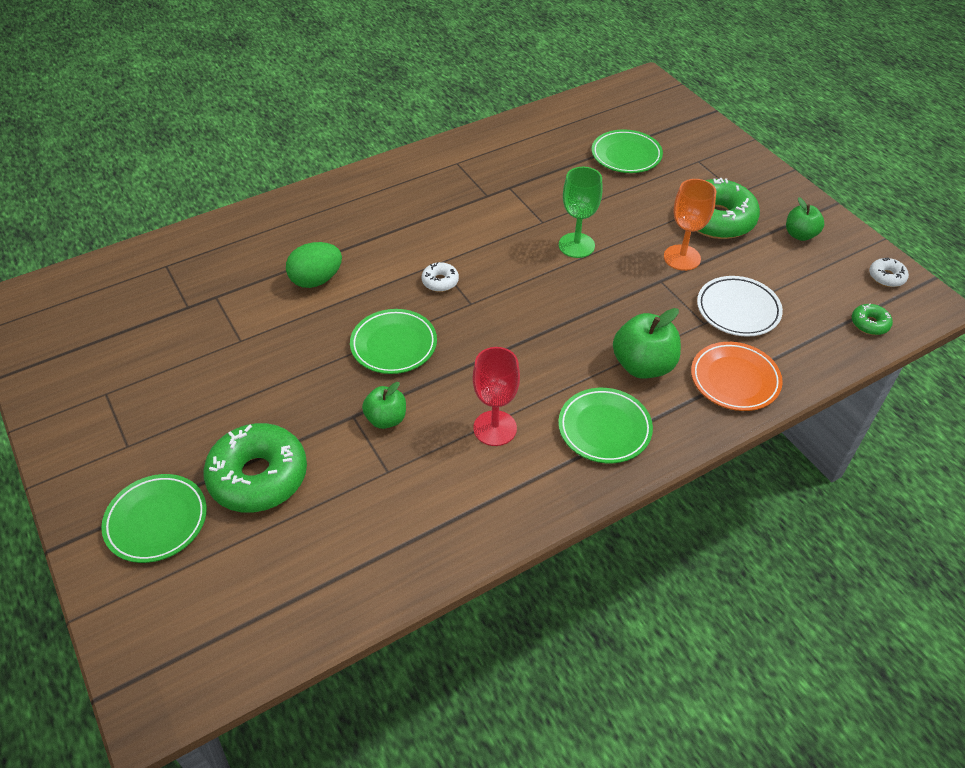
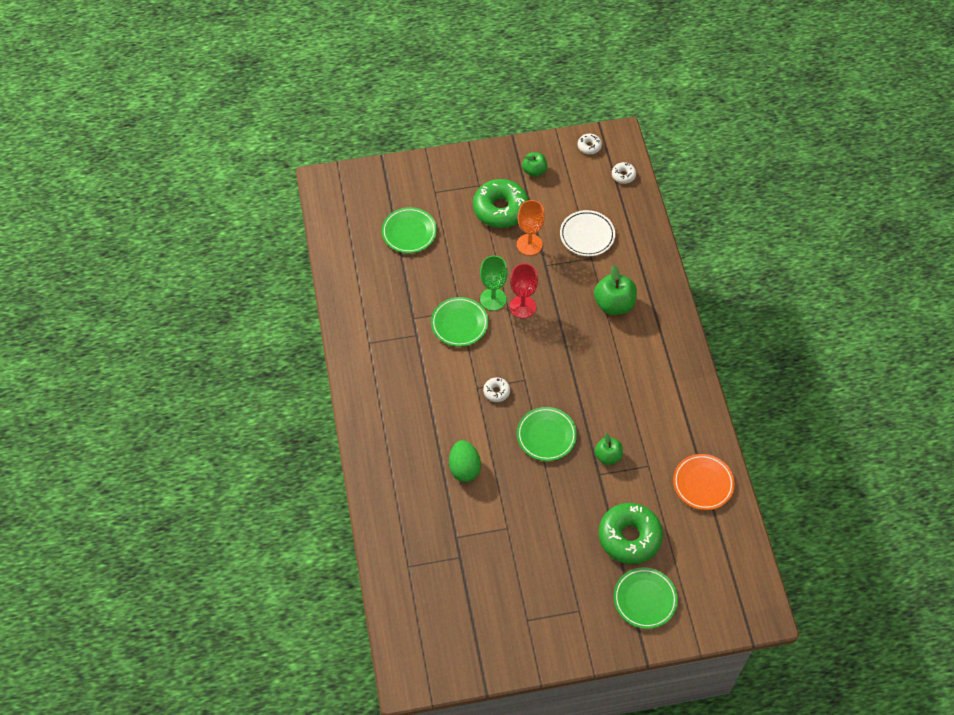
camera: 70 degrees left, 10 degrees up
red goblet [473,347,520,446] -> red goblet moved to [510,263,538,319]
green plate [558,388,653,463] -> green plate moved to [431,297,488,347]
orange plate [691,342,783,411] -> orange plate moved to [673,454,735,510]
green donut [852,304,893,335] -> white donut [612,162,636,184]

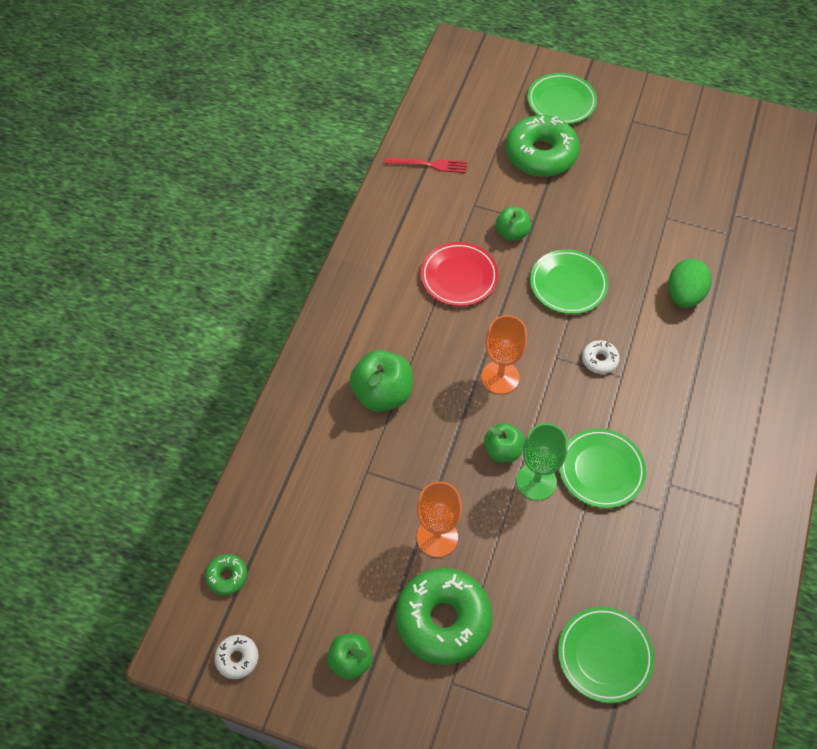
camera: 150 degrees left, 0 degrees up
red goblet [510,263,538,319] -> green apple [484,423,525,462]
white plate [560,210,615,256] -> none
white donut [612,162,636,184] -> green donut [205,554,247,595]
orange plate [673,454,735,510] -> red fork [385,157,467,173]
none -> red plate [421,242,498,306]
none -> orange goblet [481,315,527,394]

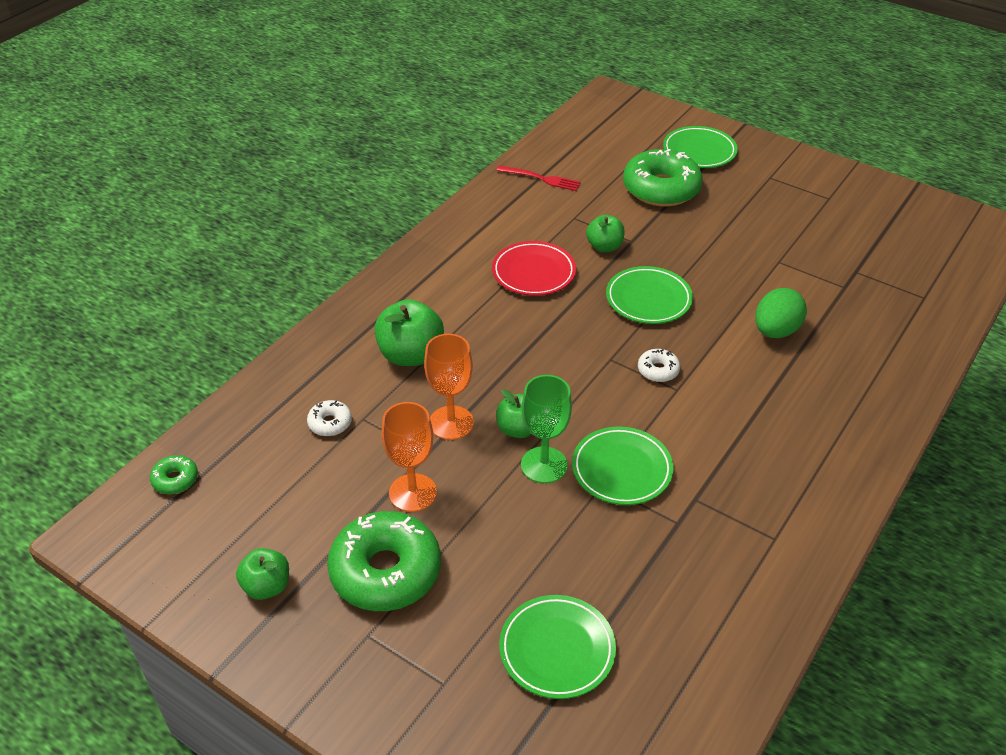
camera: 15 degrees right, 15 degrees down
white donut [214,635,258,679] -> white donut moved to [307,400,352,436]
orange goblet [481,315,527,394] -> orange goblet moved to [424,334,474,440]

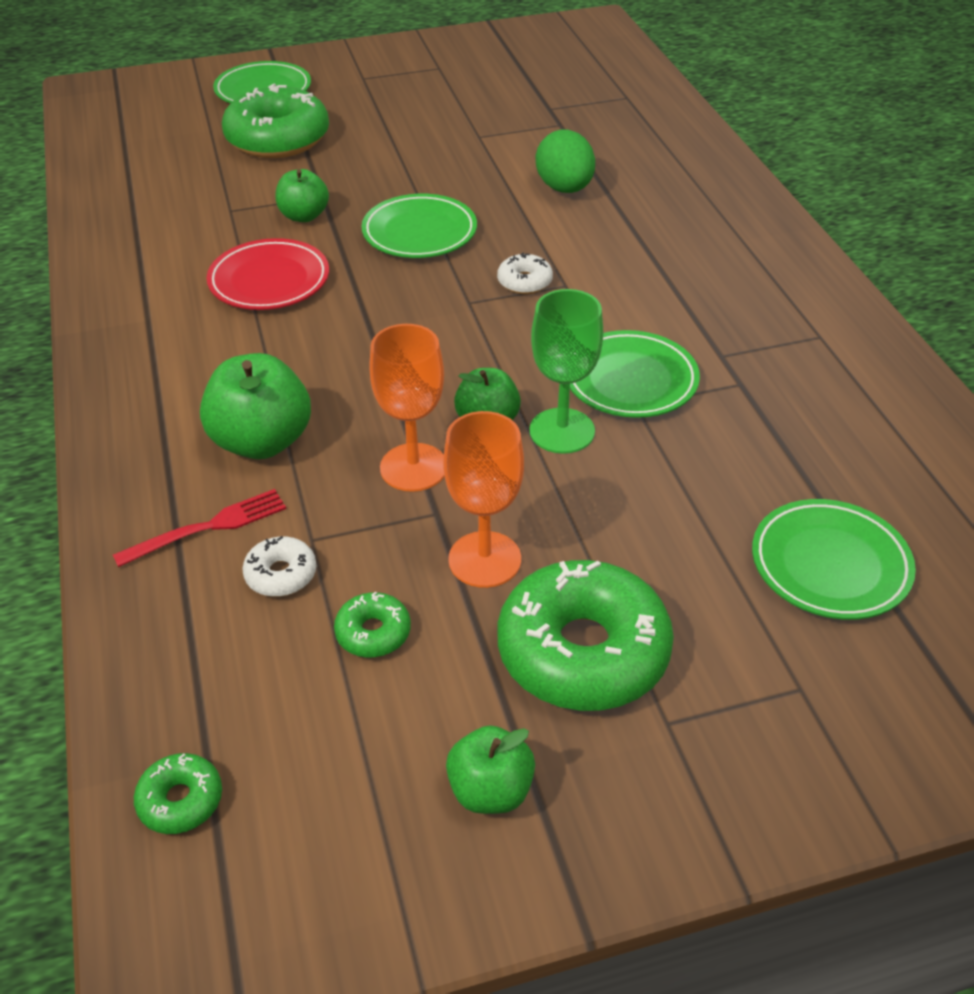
camera: 50 degrees left, 0 degrees up
red fork [496,165,581,191] -> red fork moved to [113,489,286,567]
none -> green donut [334,591,411,658]

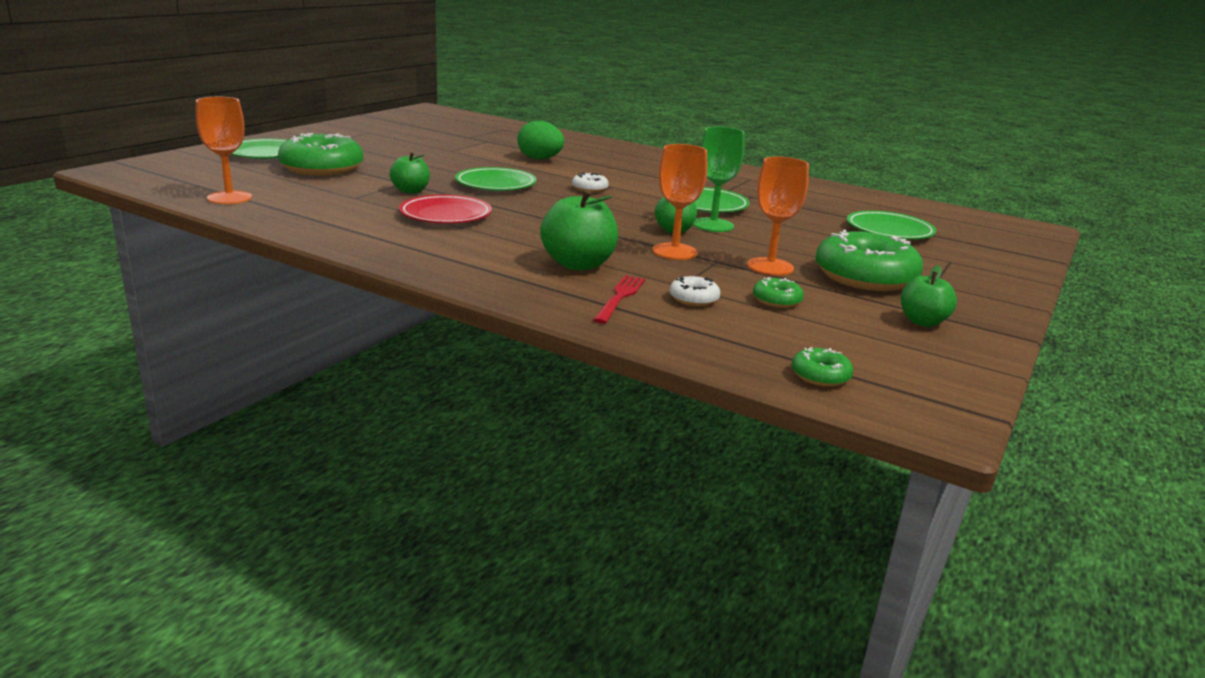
camera: 45 degrees left, 20 degrees down
none -> orange goblet [196,97,252,204]

